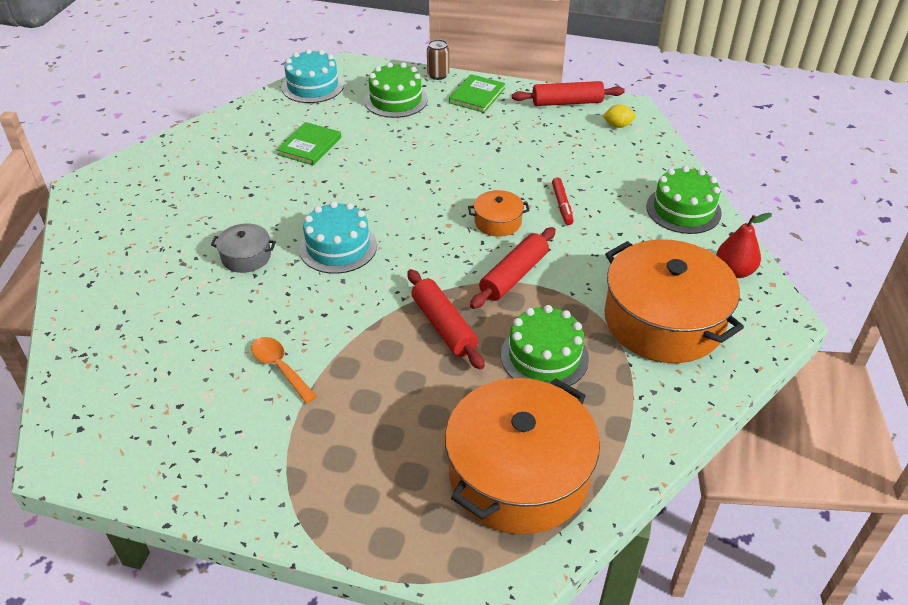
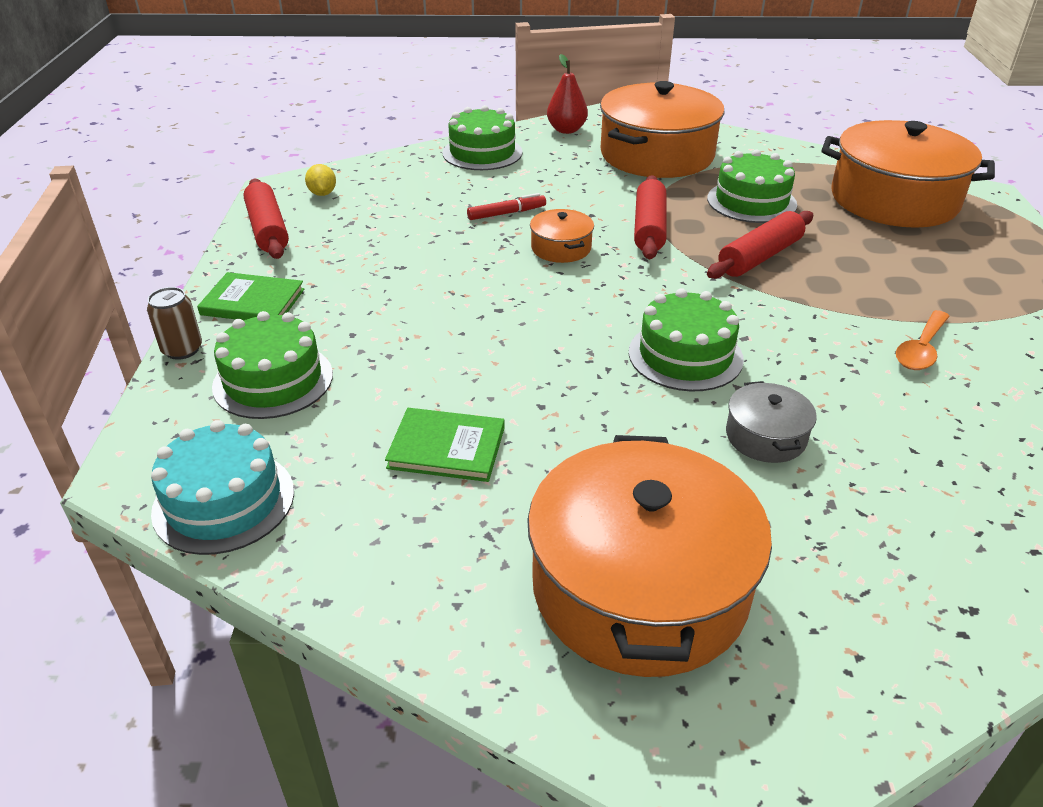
camera: 105 degrees left, 5 degrees down
turquoise cake [299,201,377,274] -> green cake [629,288,744,392]
red rolling pin [470,227,556,309] -> red rolling pin turned 75 degrees clockwise [634,175,666,259]
none -> orange pot [527,435,772,677]

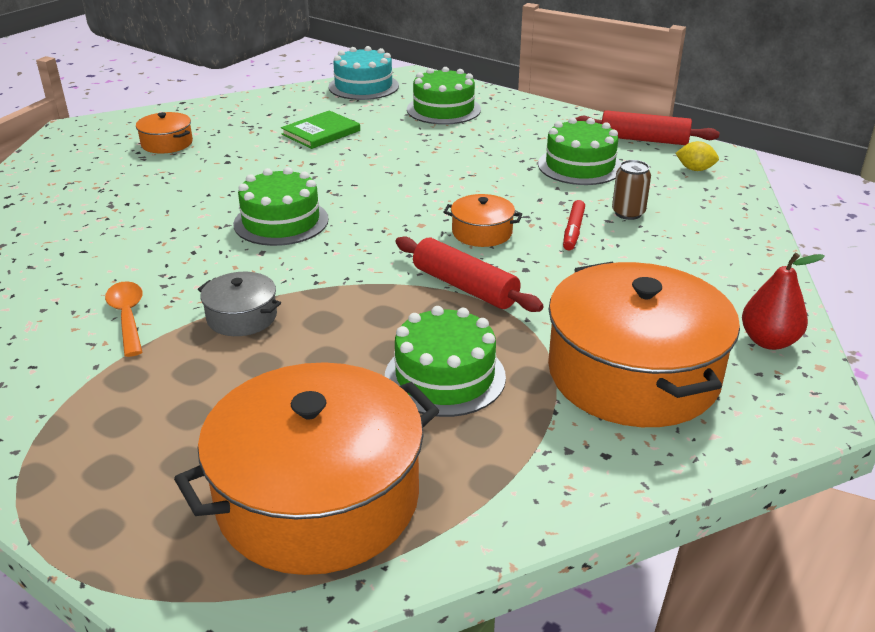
camera: 125 degrees right, 5 degrees down
brown can [147,287,202,360] -> brown can moved to [612,160,651,220]
green book [197,272,304,320] -> none
green cake [442,105,522,170] -> green cake moved to [538,117,621,185]
orange pot [527,435,772,677] -> orange pot [136,112,193,153], size x0.45
red rolling pin [707,211,813,279] -> none
grey pot [726,381,817,463] -> grey pot moved to [198,272,281,336]

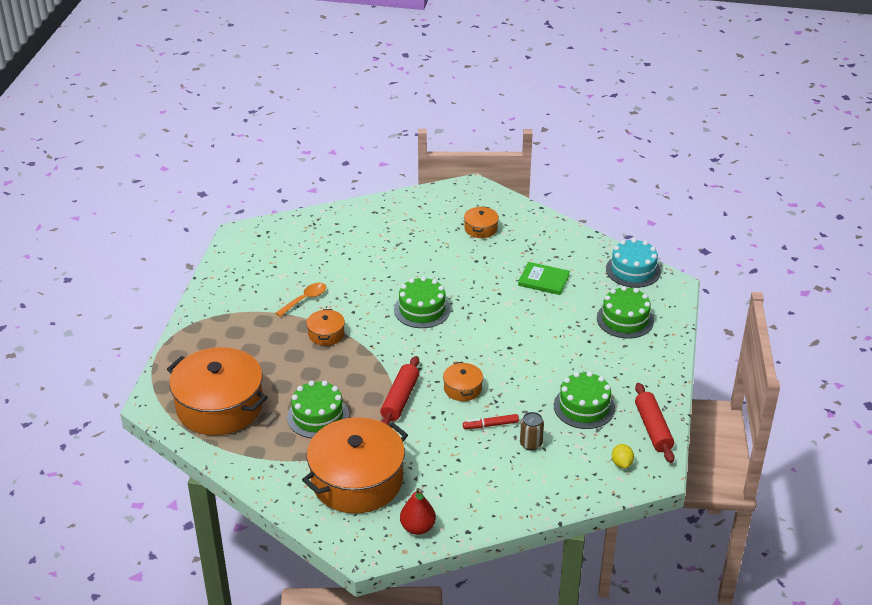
camera: 65 degrees right, 5 degrees up
grey pot [198,272,281,336] -> orange pot [306,309,345,346]

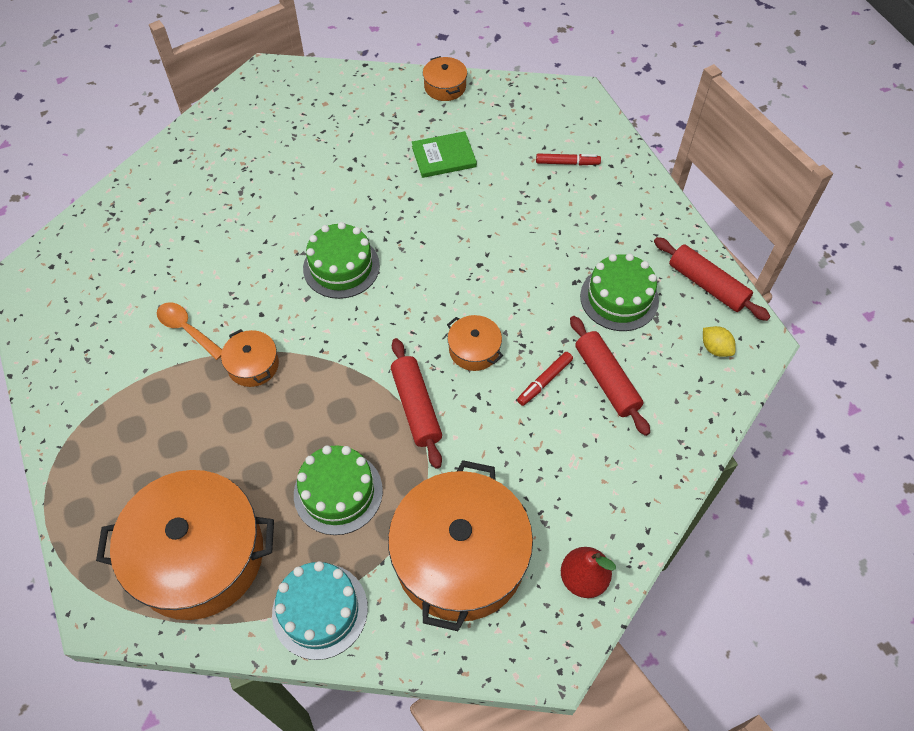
camera: 35 degrees left, 20 degrees up
orange spoon [276,283,326,317] -> orange spoon turned 60 degrees counterclockwise [157,302,222,360]
orange pot [464,206,499,238] -> orange pot moved to [423,56,467,101]
brown can [520,412,544,451] -> red rolling pin [570,316,650,436]
green cake [597,286,654,339] -> red marker [536,154,601,165]
turquoise cake [606,238,661,288] -> turquoise cake moved to [272,561,368,660]

